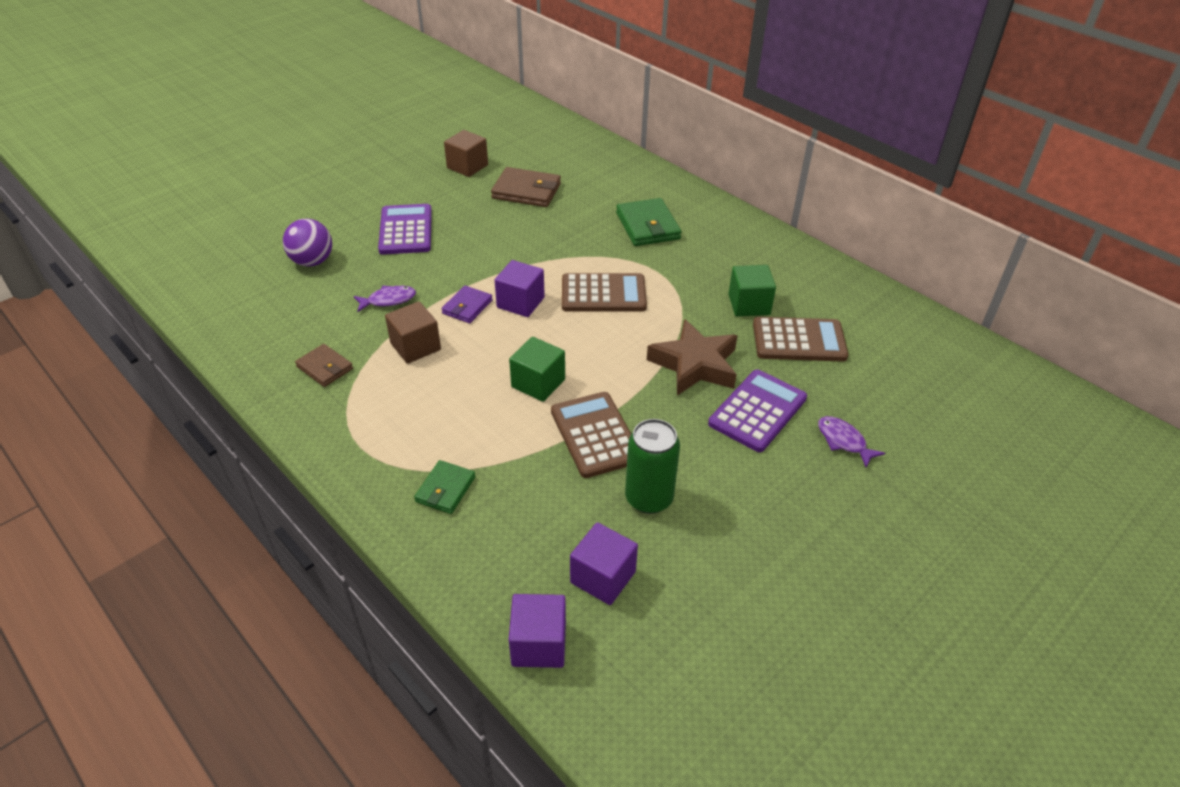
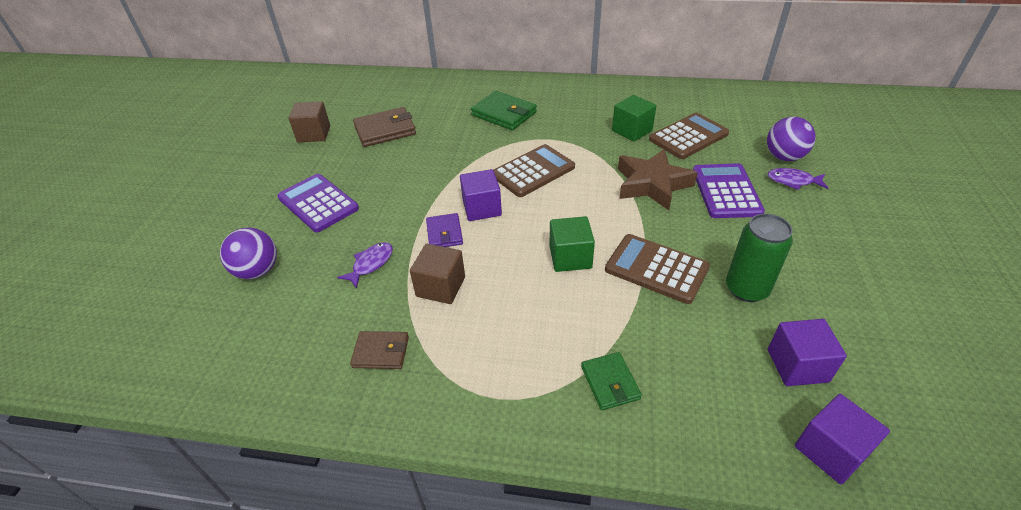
camera: 35 degrees left, 0 degrees up
none -> purple ball [767,117,816,161]

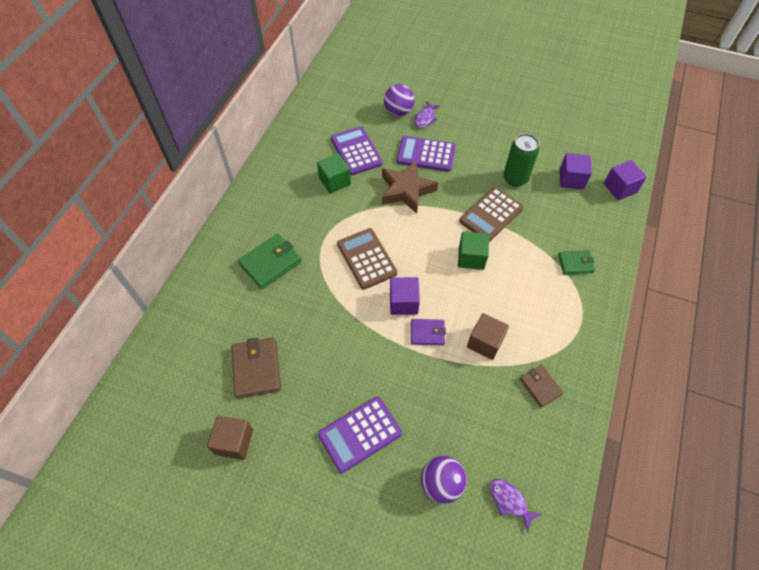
camera: 80 degrees left, 15 degrees up
purple fish [337,242,393,288] -> purple fish moved to [490,479,542,532]
brown wallet [350,331,409,369] -> brown wallet turned 45 degrees counterclockwise [520,365,564,407]
brown calculator [649,113,729,159] -> purple calculator [331,126,382,175]

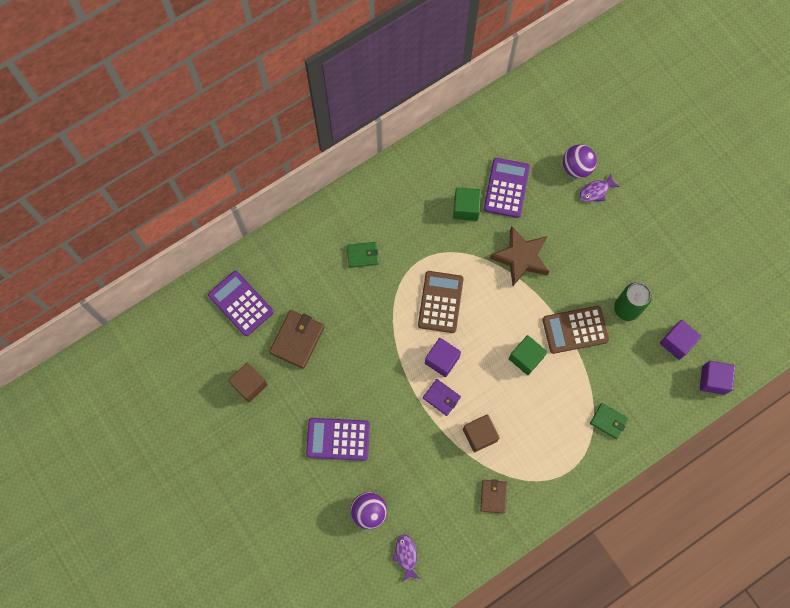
camera: 35 degrees right, 15 degrees up
green wallet [238,234,302,289] -> green wallet [347,242,378,268], size x0.62
purple calculator [397,136,456,172] -> purple calculator moved to [208,271,274,336]

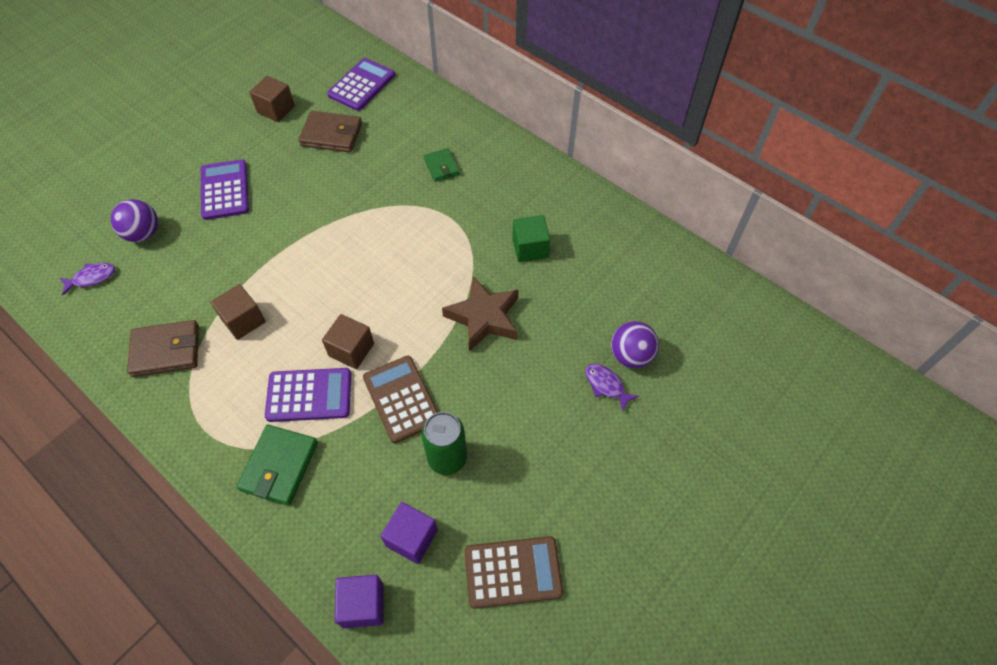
camera: 75 degrees right, 15 degrees down
brown calculator [418,271,463,333] -> brown calculator moved to [465,536,563,609]
purple wallet [423,379,461,416] -> none
purple cube [425,338,461,377] -> none
brown wallet [480,479,507,514] -> brown wallet [127,320,199,377], size x1.62
purple calculator [484,158,530,218] -> purple calculator moved to [265,368,351,422]
green cube [509,335,547,375] -> brown cube [322,314,374,369]
green wallet [590,403,628,439] -> green wallet [236,425,318,506], size x1.62

